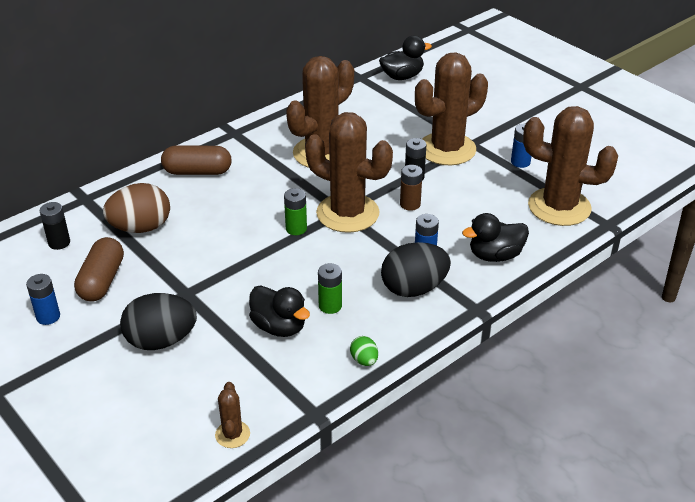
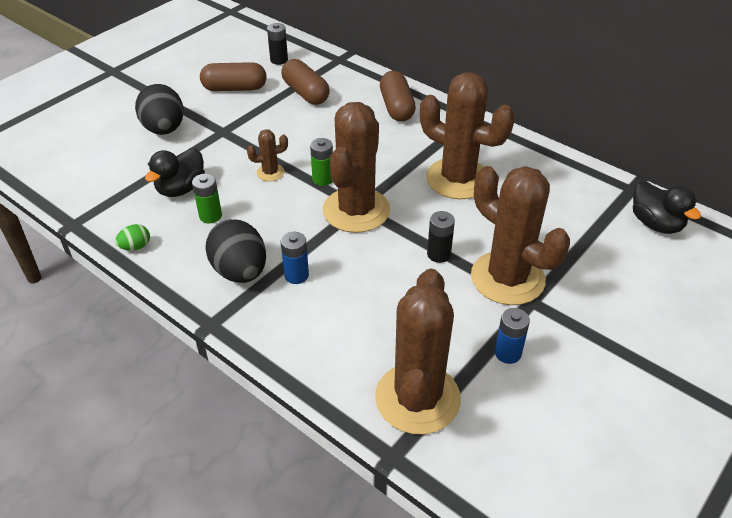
camera: 80 degrees right, 5 degrees up
blue battery [26,274,60,325] -> none
brown egg [103,183,170,233] -> brown capsule [281,59,330,105]
brown cactus [215,382,250,448] -> brown cactus moved to [247,129,288,181]
brown battery [400,165,423,211] -> none
black duck [462,213,529,262] -> none

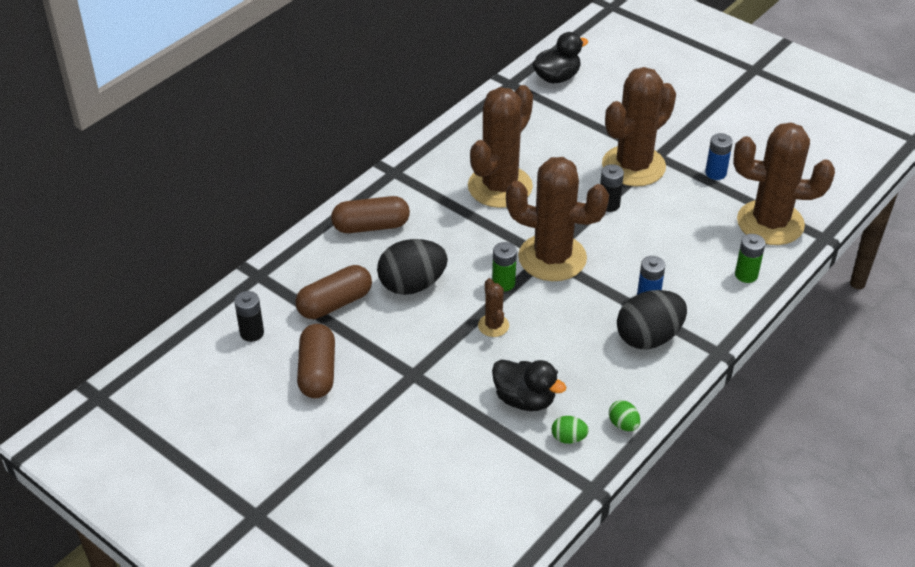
camera: 90 degrees left, 0 degrees up
black egg [135,84,184,135] -> black egg moved to [377,239,448,295]
green battery [192,174,222,223] -> green battery moved to [735,234,765,283]
none -> green egg [552,416,589,444]

